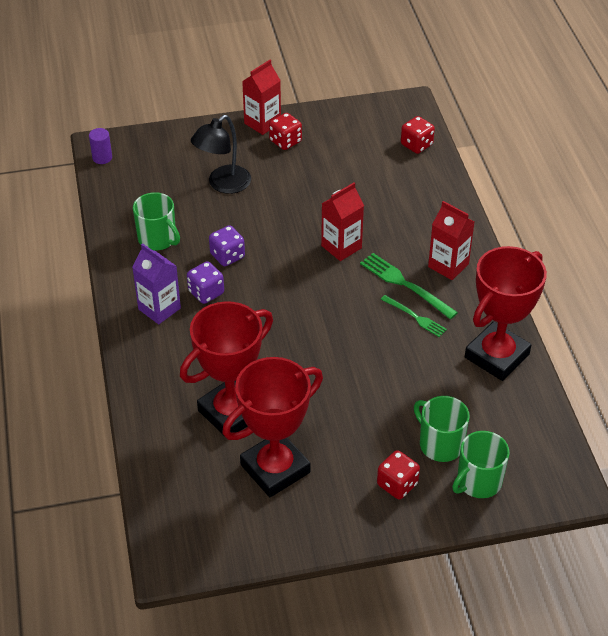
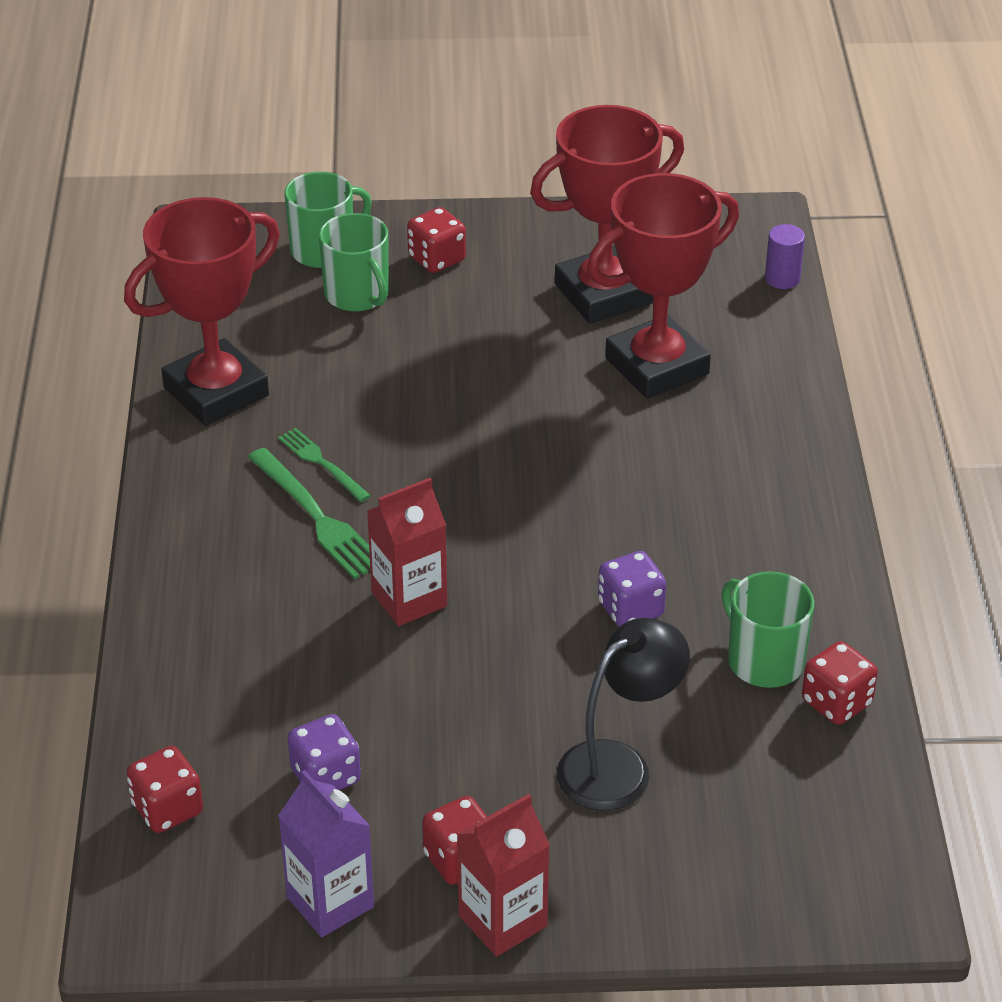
camera: 170 degrees left, 5 degrees down
purple cylinder [89,128,112,164] -> purple cylinder moved to [765,224,805,289]
purple carton [132,243,181,324] -> purple carton moved to [278,770,374,937]
purple dice [187,261,224,304] -> purple dice moved to [287,714,361,790]
red carton [428,201,474,280] -> none
none -> red dice [802,641,878,725]

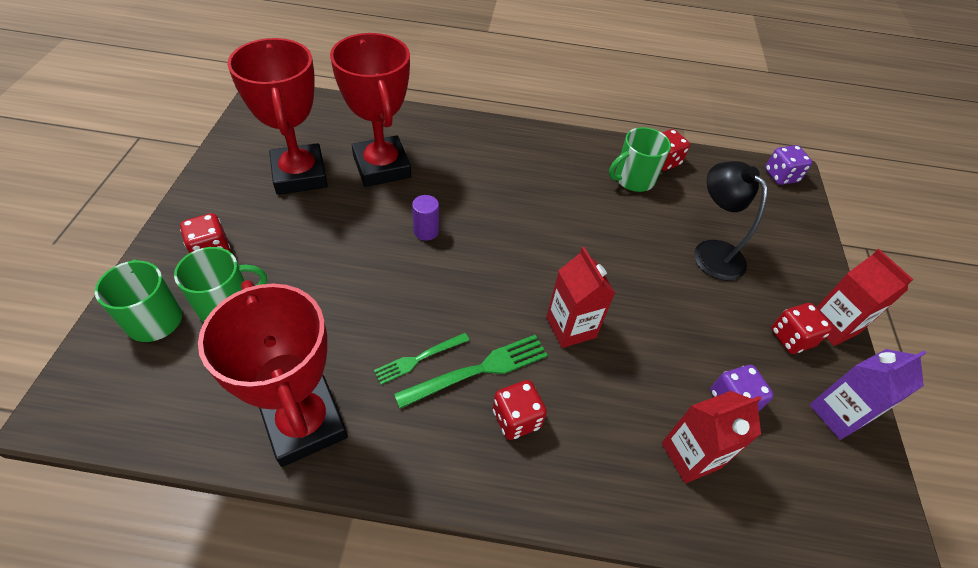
camera: 85 degrees left, 10 degrees up
red dice [126,746,203,833] -> red dice moved to [493,380,547,440]
purple dice [598,551,666,627] -> purple dice moved to [765,145,812,185]
purple cylinder [765,224,805,289] -> purple cylinder moved to [412,195,439,241]
none -> red carton [662,391,762,483]

